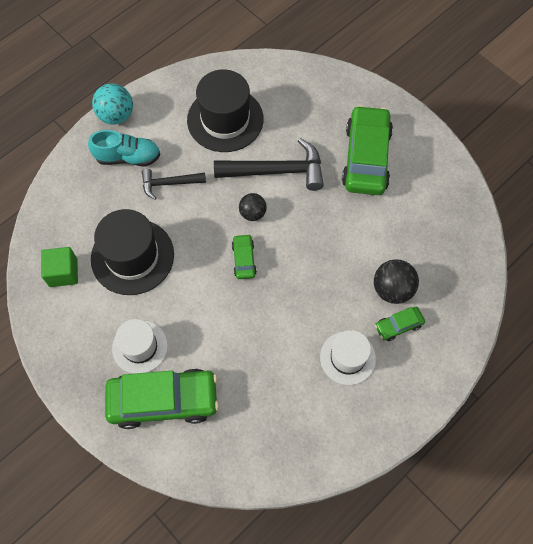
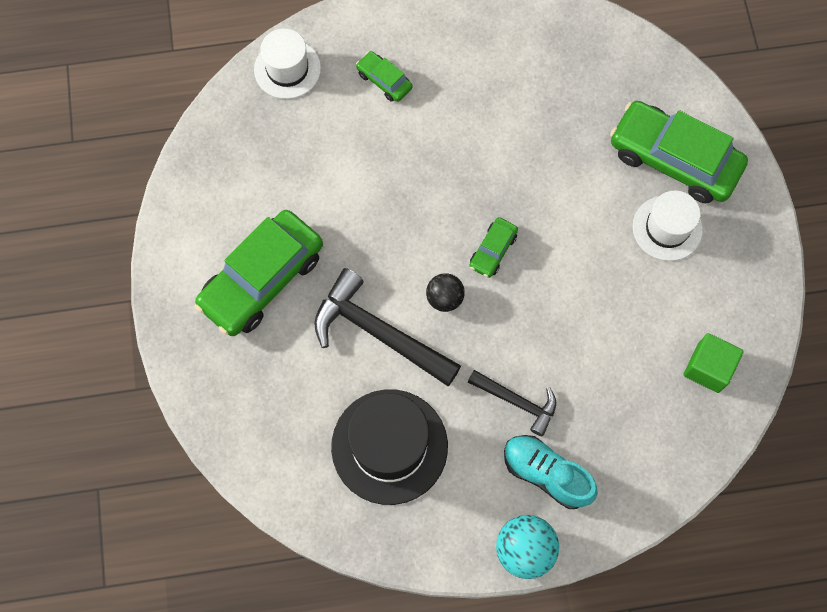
camera: 145 degrees left, 5 degrees up
black hat [91,209,174,295] -> none
white hat [320,330,376,385] -> white hat moved to [254,29,321,99]
black ball [374,259,419,304] -> none
green car [375,306,425,341] -> green car turned 150 degrees counterclockwise [356,51,412,102]

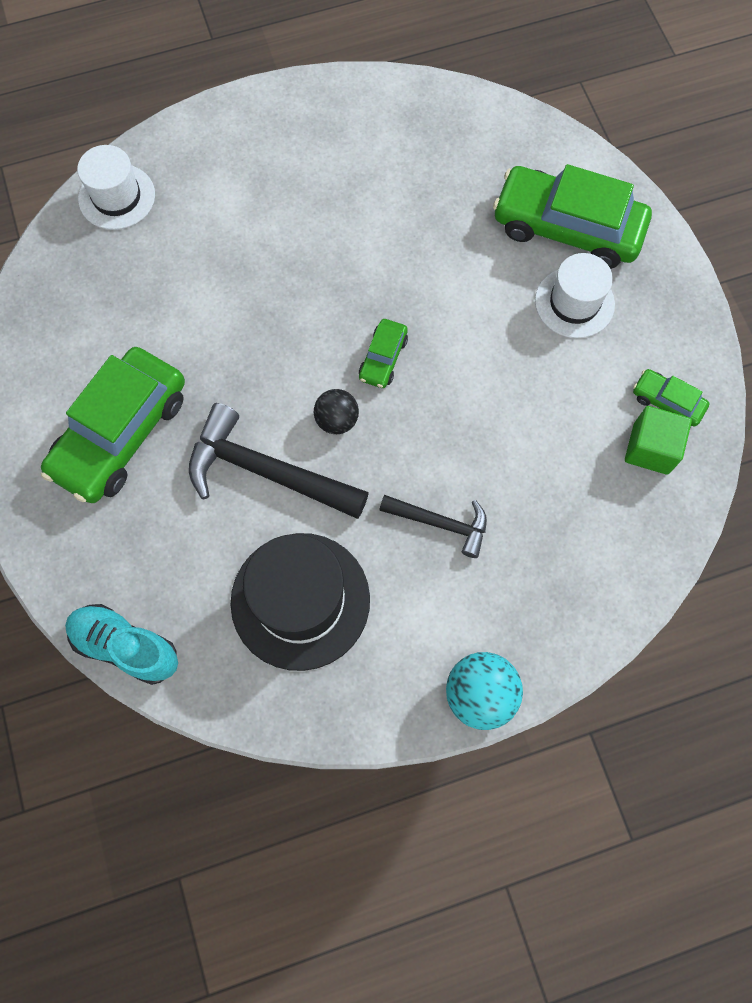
camera: 10 degrees left, 0 degrees up
green car [356,51,412,102] -> green car moved to [633,369,710,426]
turquoise shoe [504,435,598,509] -> turquoise shoe moved to [65,604,178,685]

